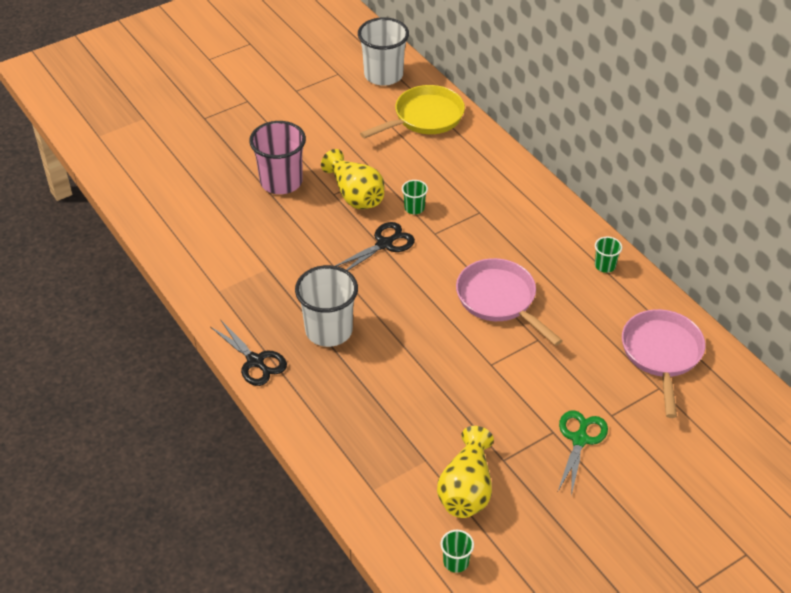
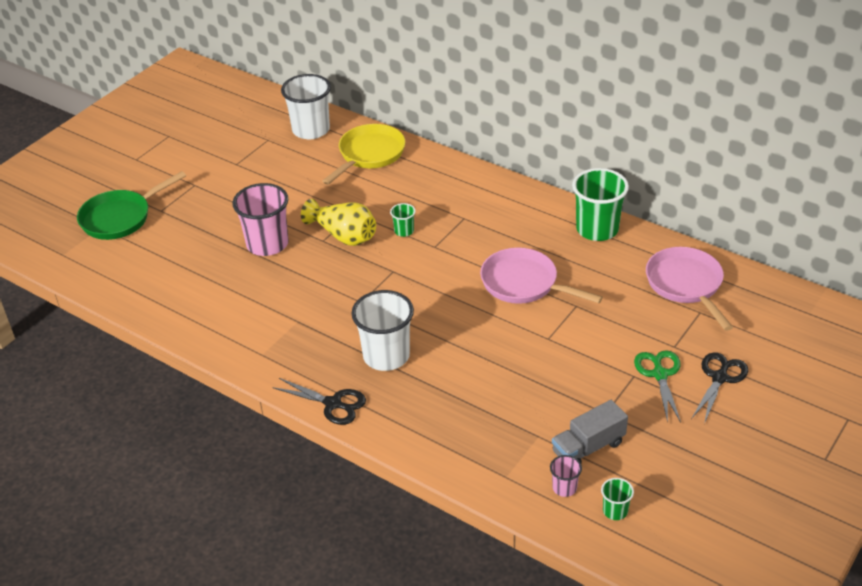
camera: 20 degrees left, 5 degrees down
black scissors [335,222,415,271] -> black scissors moved to [691,352,748,424]
yellow vase [437,426,494,518] -> grey truck [552,400,628,463]
green cup [595,237,622,273] -> green cup [572,168,629,241], size x2.14
none -> green pan [77,171,186,240]
none -> pink cup [550,455,582,497]

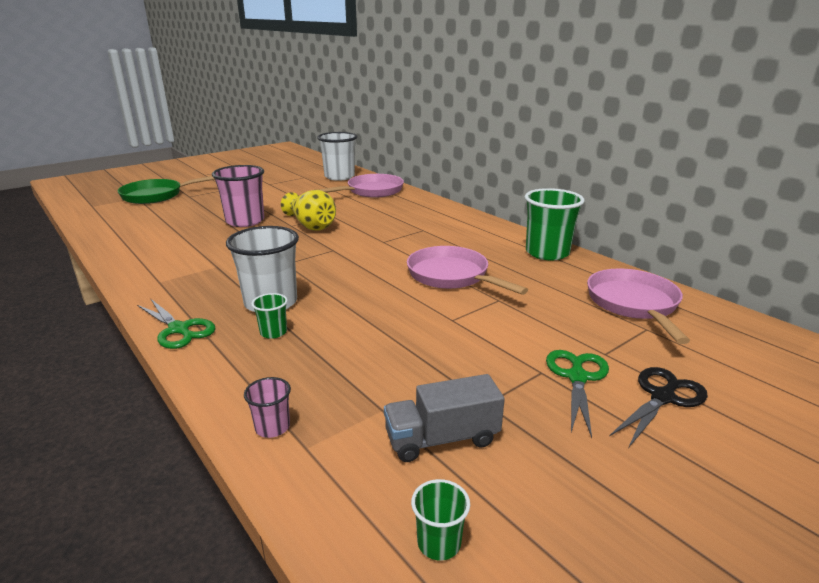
camera: 15 degrees right, 15 degrees down
black scissors [272,378,366,425] -> green scissors [137,299,216,349]
yellow pan [322,124,405,185] -> pink pan [318,174,404,197]
green cup [390,203,416,237] -> green cup moved to [251,293,288,339]
pink cup [550,455,582,497] -> pink cup moved to [244,377,291,438]

